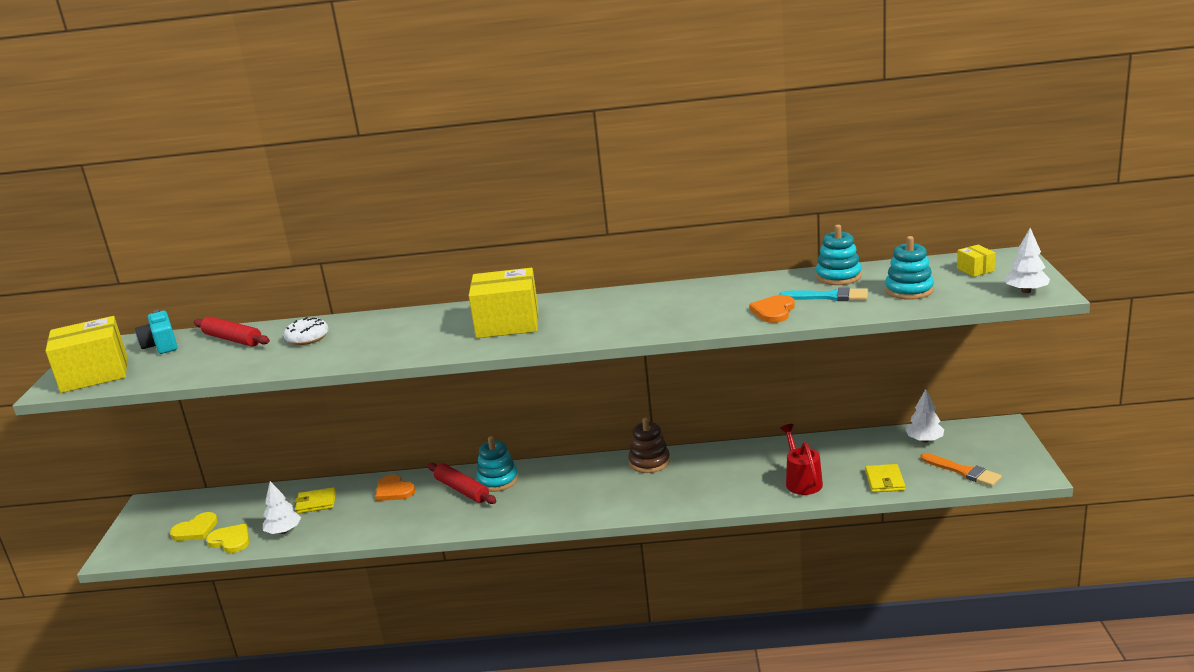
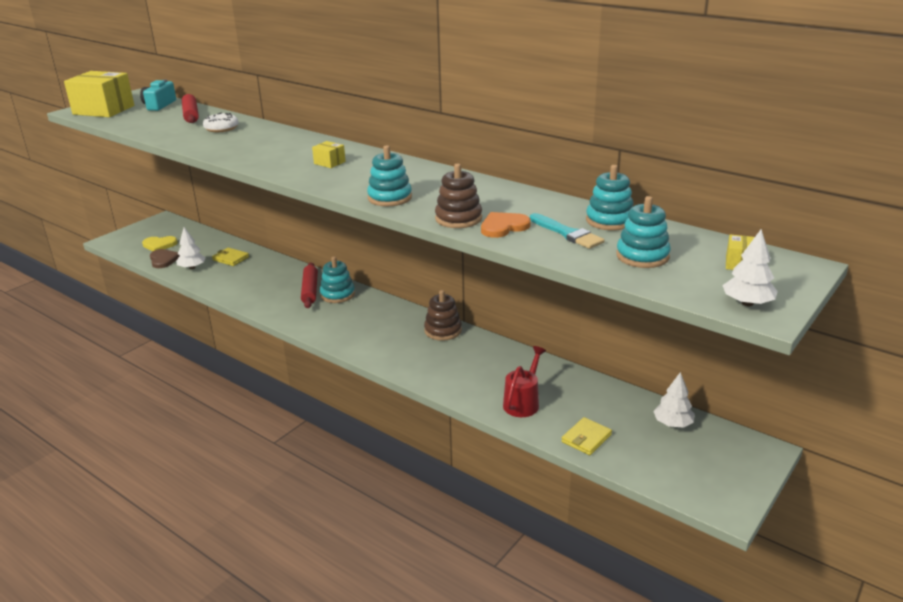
camera: 35 degrees right, 5 degrees up
yellow heart [206,524,249,553] -> brown heart [150,249,180,268]
orange heart [375,475,415,501] -> none
yellow box [469,268,538,338] -> yellow box [312,141,346,168], size x0.44
orange brush [921,453,1002,486] -> none
none -> turquoise stacking toy [367,145,412,206]
none -> brown stacking toy [435,163,482,228]

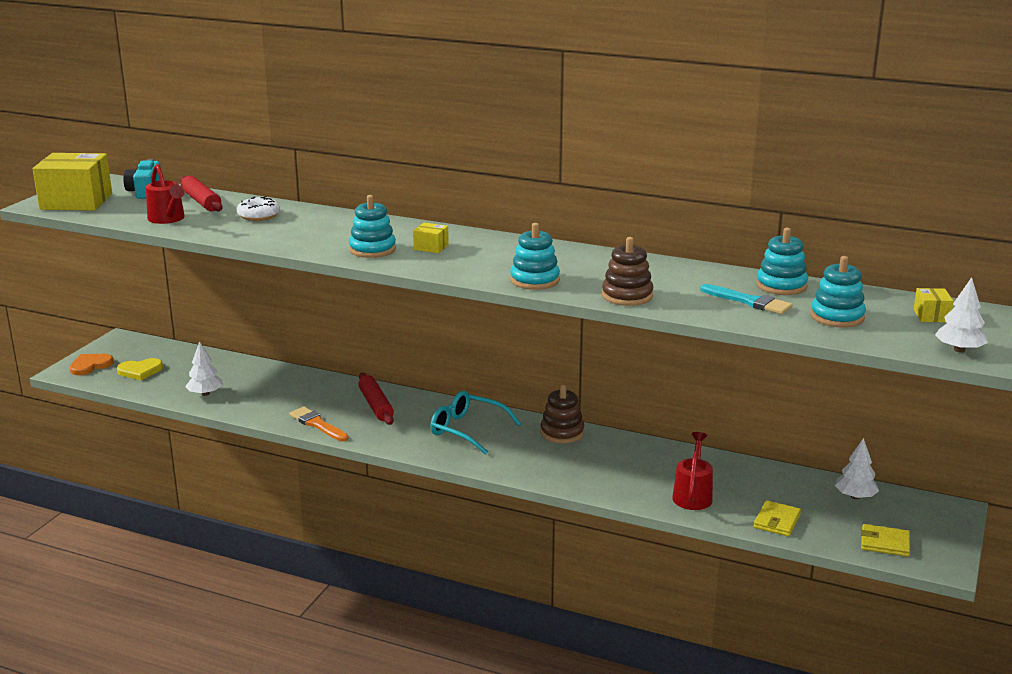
camera: 15 degrees left, 5 degrees down
brown heart [150,249,180,268] -> none
yellow wallet [212,247,249,266] -> yellow wallet moved to [861,524,910,557]
turquoise stacking toy [320,256,355,303] -> turquoise stacking toy moved to [349,195,396,258]
orange heart [481,212,531,238] -> orange heart moved to [70,354,114,375]
none -> red watering can [146,164,185,224]
none -> orange brush [289,407,348,441]
none -> turquoise glasses [430,391,521,455]

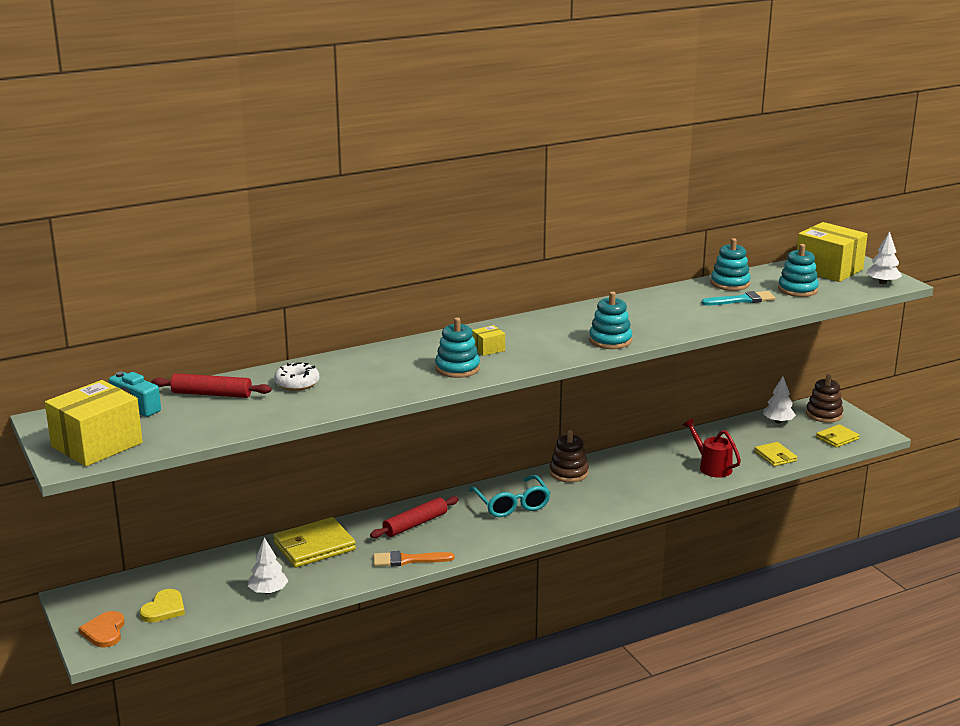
camera: 50 degrees left, 0 degrees up
red watering can [146,164,185,224] -> none
red rolling pin [358,373,394,425] -> red rolling pin turned 60 degrees counterclockwise [370,496,459,538]
turquoise glasses [430,391,521,455] -> turquoise glasses turned 90 degrees counterclockwise [469,475,551,517]
brown stacking toy [602,237,653,306] -> brown stacking toy moved to [806,374,843,423]
yellow box [913,288,953,322] -> yellow box [797,222,868,282], size x2.28
none -> yellow wallet [273,517,356,568]

